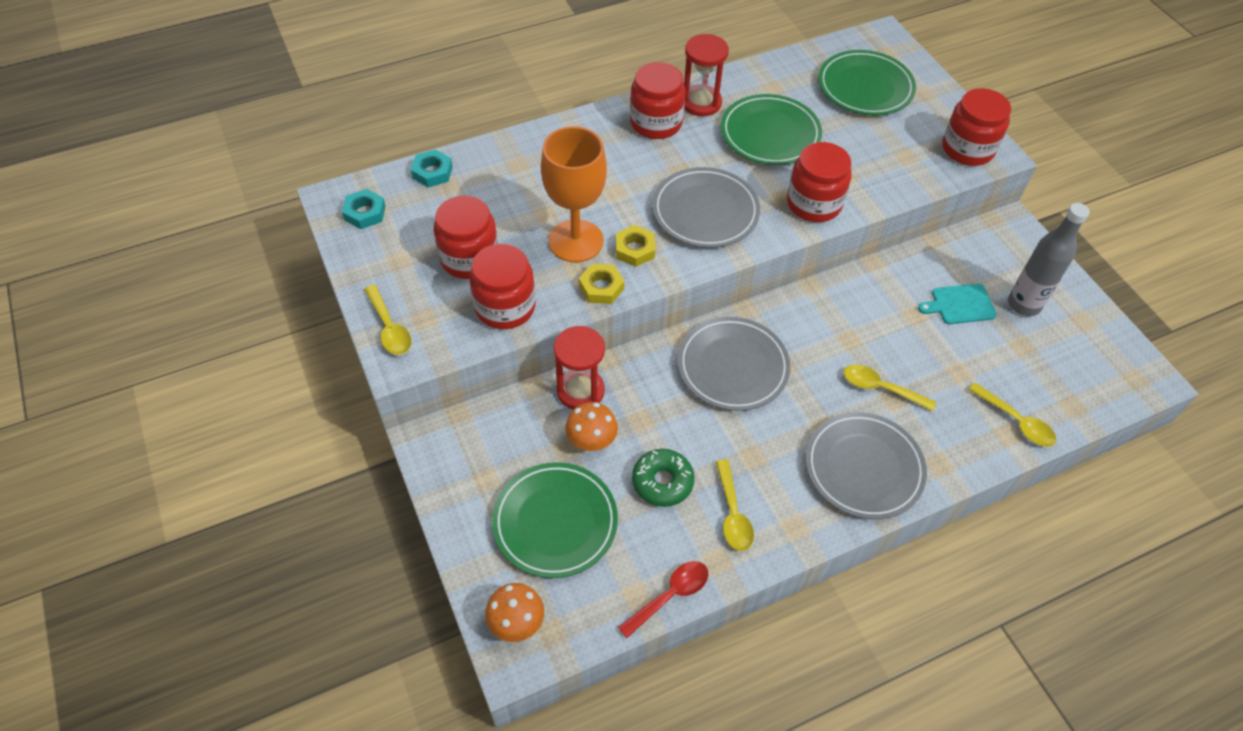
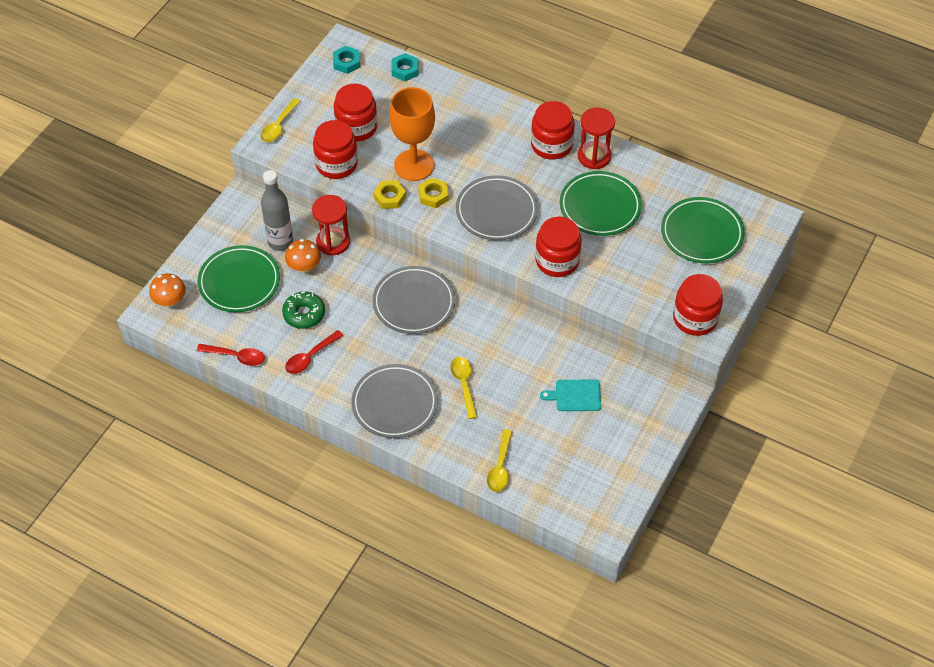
camera: 55 degrees right, 0 degrees up
yellow spoon [716,460,754,551] -> red spoon [285,330,344,374]
turquoise cutting board [918,283,997,324] -> turquoise cutting board turned 45 degrees counterclockwise [540,380,601,411]
grey bottle [1008,203,1090,316] -> grey bottle moved to [261,170,293,251]

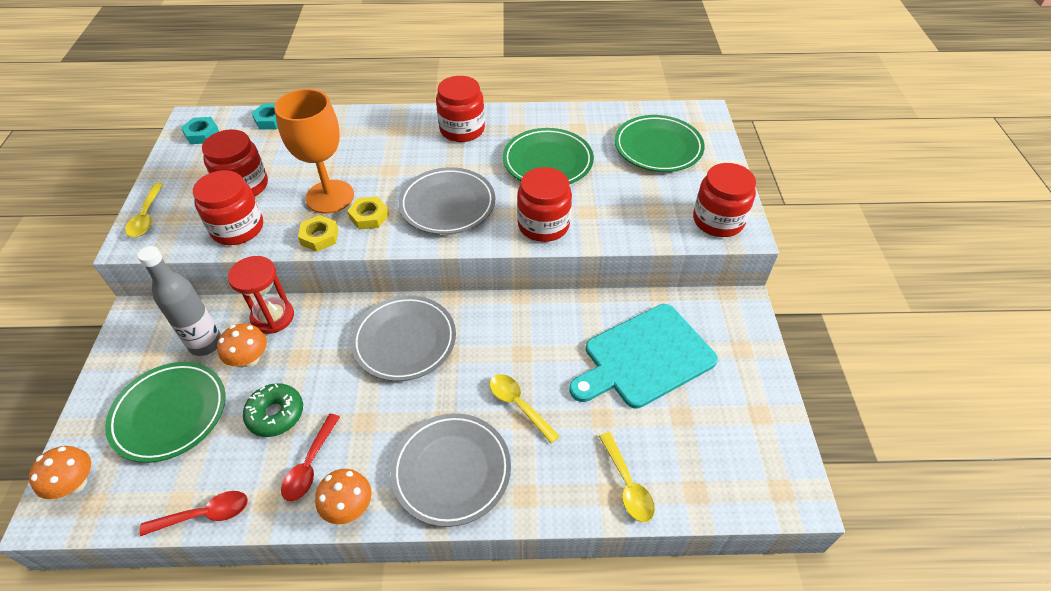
camera: 30 degrees left, 5 degrees down
turquoise cutting board [540,380,601,411] -> turquoise cutting board [569,304,718,409], size x2.01
red hourglass [578,107,615,169] -> none
none -> orange mushroom [315,469,372,524]

